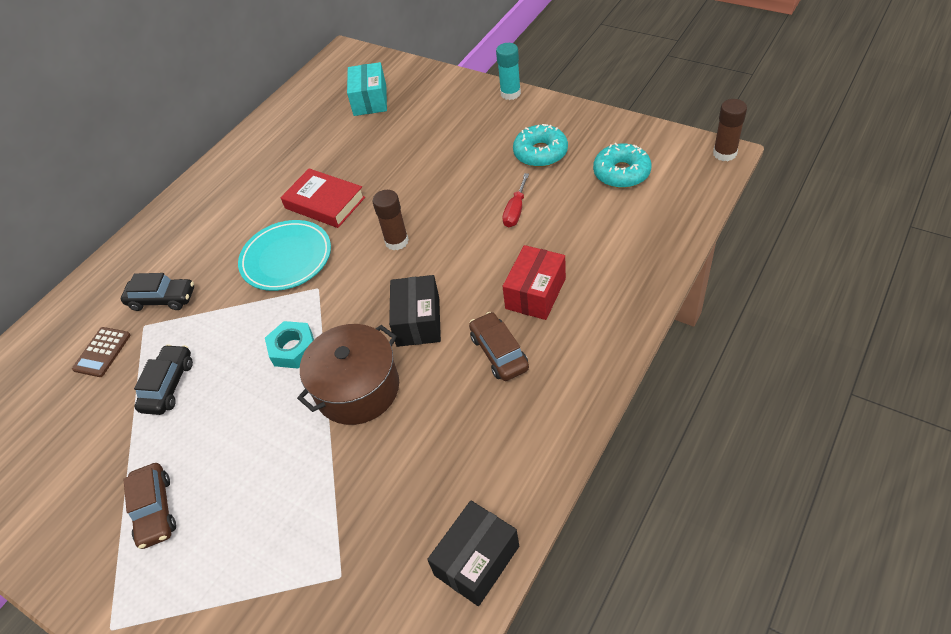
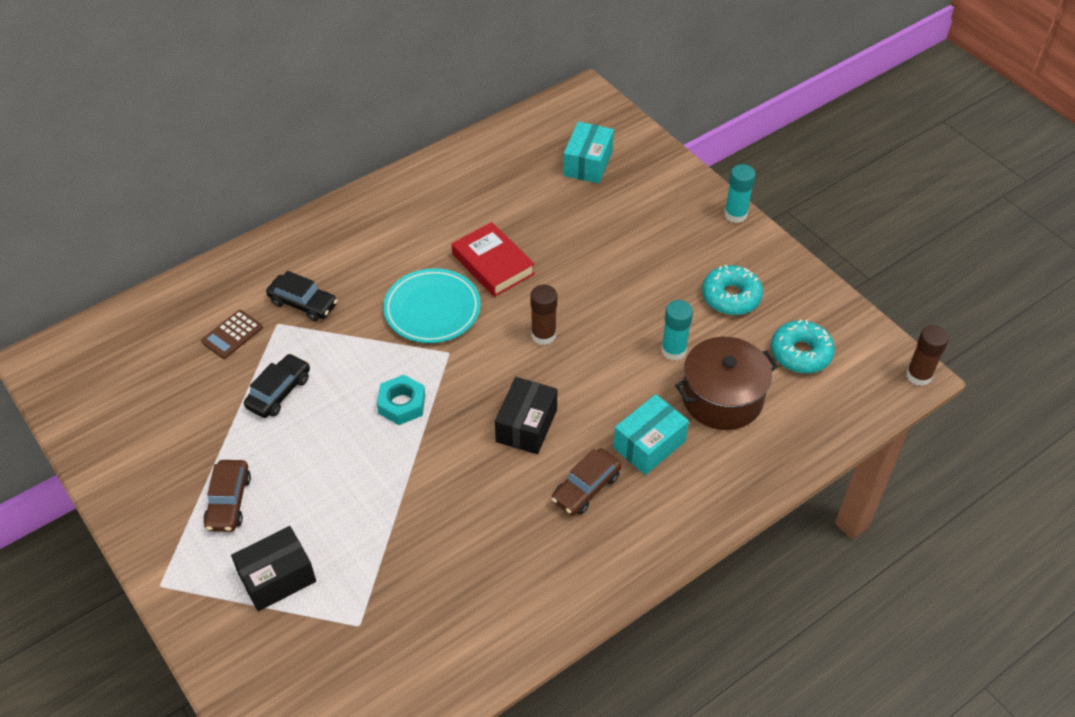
camera: 15 degrees right, 0 degrees up
brown pot [297,324,399,425] -> brown pot moved to [675,337,778,430]
black box [427,501,519,606] -> black box moved to [231,526,316,611]
brown car [469,312,529,381] -> brown car turned 135 degrees counterclockwise [551,448,622,515]
red screwdriver [502,173,529,228] -> turquoise glue stick [661,300,693,360]
red box [503,245,566,320] -> turquoise box [613,394,689,475]

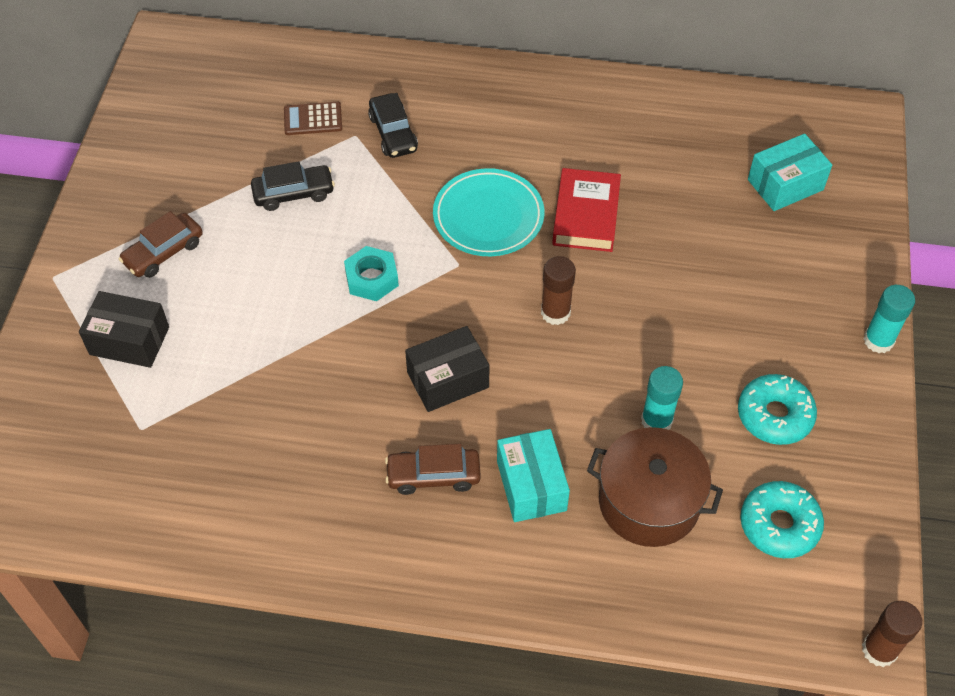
camera: 45 degrees right, 5 degrees up
turquoise box [613,394,689,475] -> turquoise box turned 75 degrees clockwise [497,429,570,522]

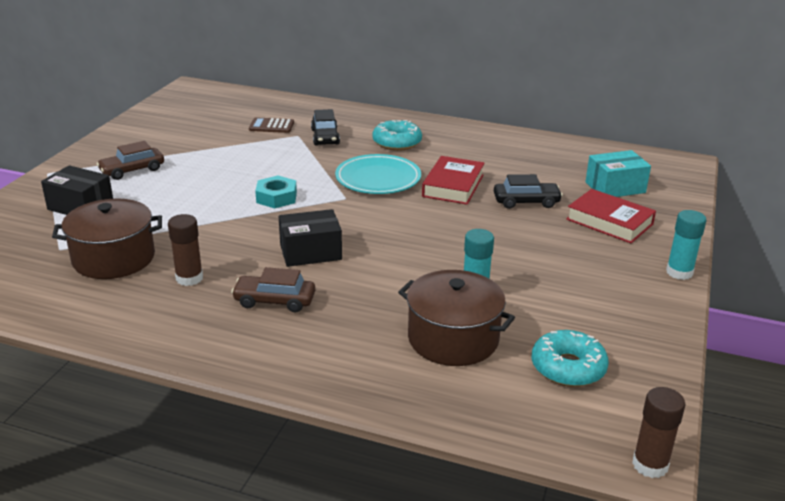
camera: 10 degrees right, 25 degrees down
black car [251,161,335,211] -> black car moved to [494,174,563,209]
turquoise box [497,429,570,522] -> none
brown glue stick [541,256,576,325] -> brown glue stick moved to [168,214,203,286]
turquoise donut [738,374,817,445] -> turquoise donut moved to [372,120,422,151]
none -> brown pot [52,199,162,279]
none -> red book [566,189,656,243]

